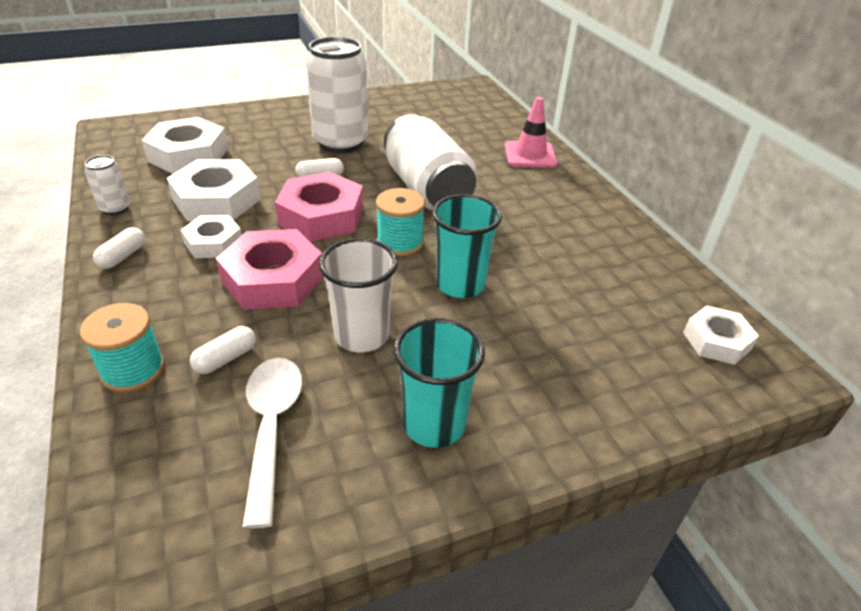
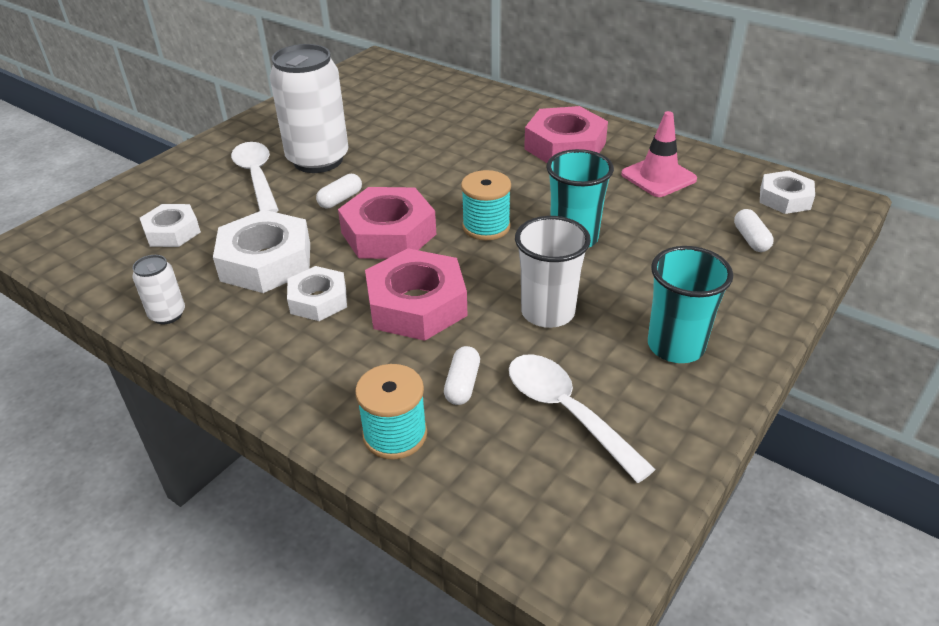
camera: 30 degrees left, 0 degrees up
white capsule [93,227,145,269] -> white capsule moved to [734,209,774,252]
white nut [142,117,228,174] -> white nut [140,204,201,247], size x0.61
white can [384,114,477,210] -> none
pink traffic cone [505,97,558,168] -> pink traffic cone moved to [621,111,697,197]
none -> white spoon [231,142,279,212]
none -> pink nut [524,106,608,163]

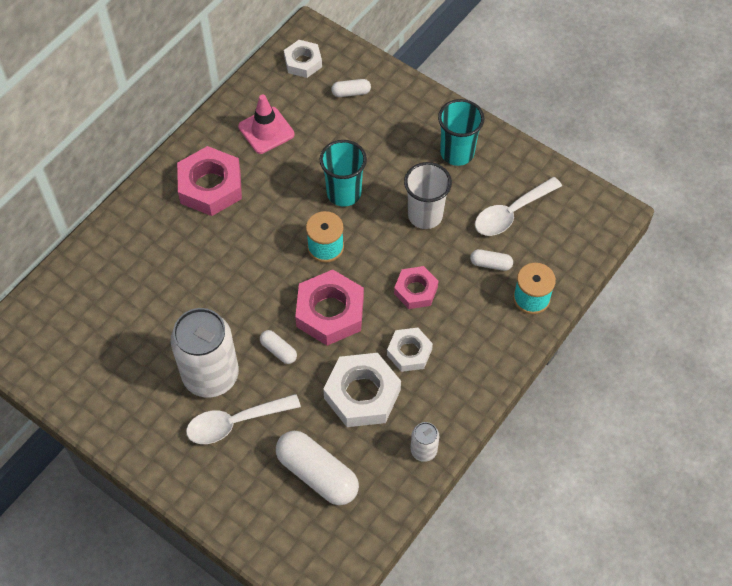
camera: 90 degrees left, 20 degrees up
white nut [140,204,201,247] -> white capsule [276,431,359,505]
pink nut [365,248,468,341] -> pink nut [394,266,438,309], size x0.61

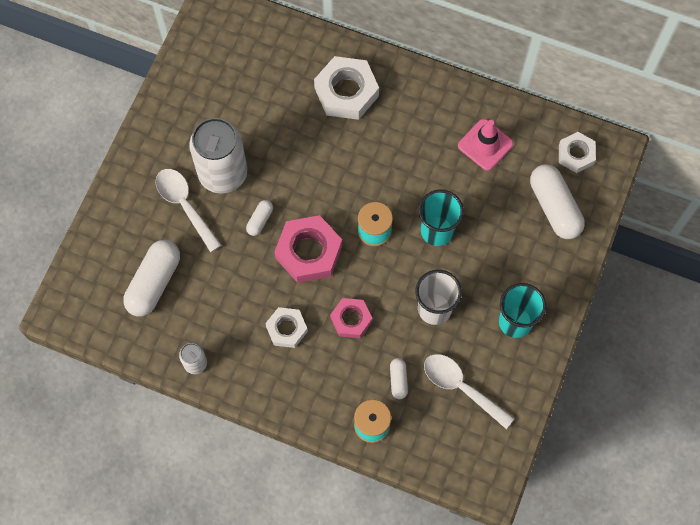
camera: 75 degrees right, 10 degrees up
pink nut [177,146,242,216] -> none
white nut [323,353,401,427] -> white nut moved to [314,56,379,120]
white capsule [331,79,371,97] -> white capsule [530,164,585,239], size x2.05

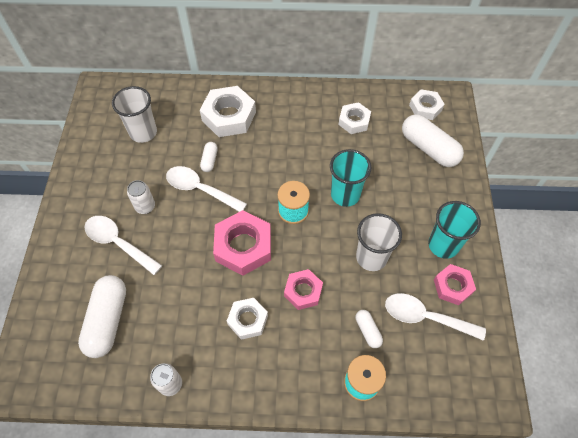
camera: 20 degrees left, 10 degrees down
white can [189,118,247,194] -> white can [127,180,155,214], size x0.46
white capsule [246,200,273,236] -> white capsule moved to [200,142,218,172]
pink traffic cone [458,119,513,171] -> white nut [338,102,371,134]
none -> white cup [112,86,157,143]
none -> white spoon [166,166,247,212]
none -> pink nut [434,264,476,305]

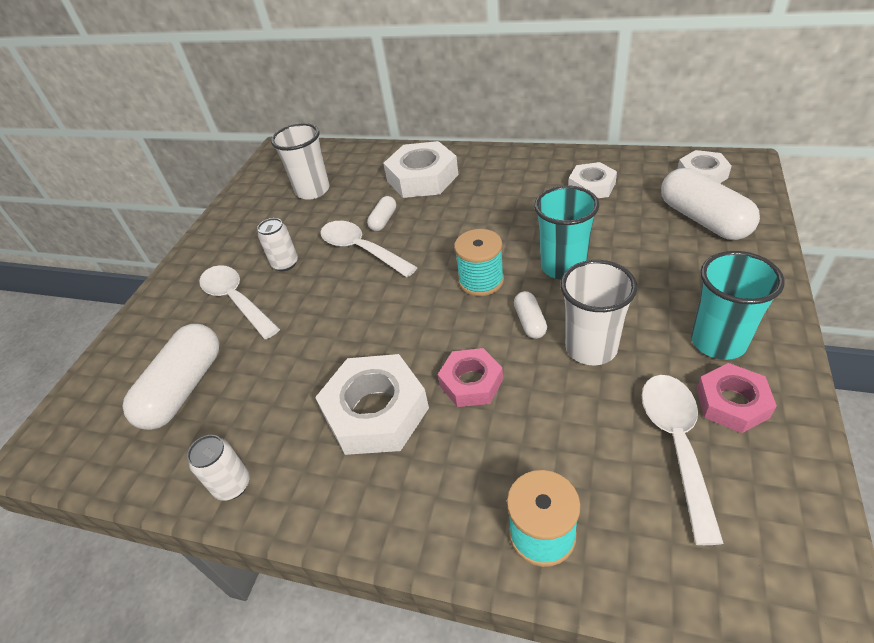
camera: 20 degrees right, 15 degrees down
pink nut [213,210,271,276] -> none
white nut [227,298,268,340] -> white nut [315,354,429,455], size x1.65
white capsule [356,310,383,348] -> white capsule moved to [514,291,547,339]
white spoon [385,293,486,341] -> white spoon turned 60 degrees clockwise [642,375,724,545]

